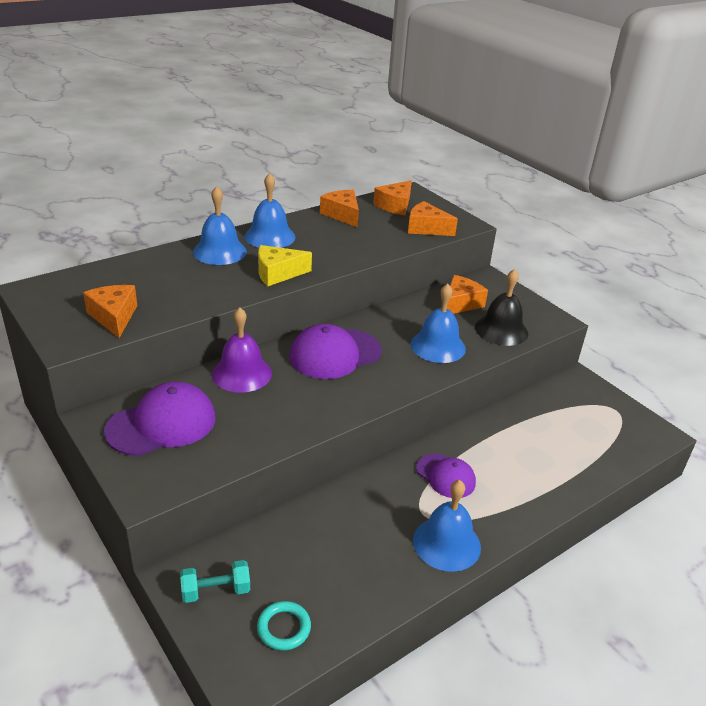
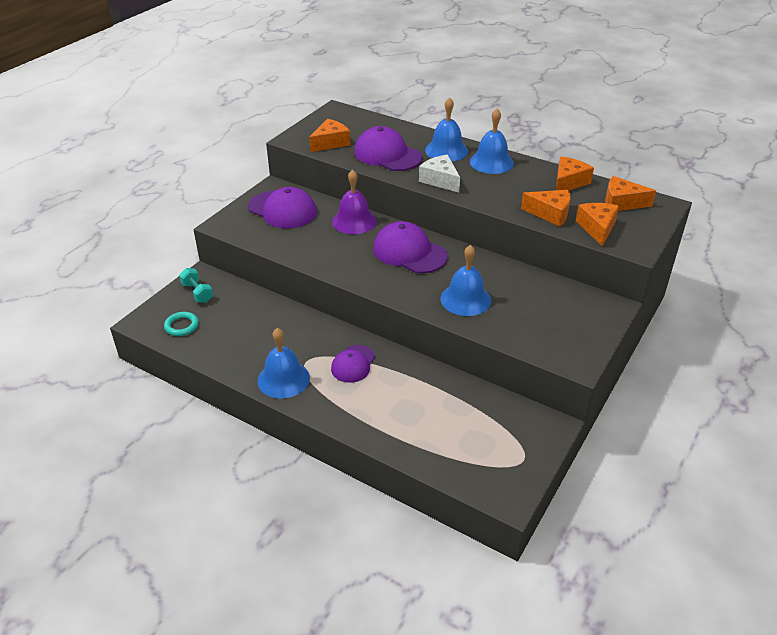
camera: 70 degrees right, 5 degrees up
yellow cheese [258,245,312,286] -> white cheese [419,155,460,193]
orange cheese [447,275,488,314] -> orange cheese moved to [521,190,571,226]
black bell [475,269,528,346] -> none
none -> purple cap [354,126,422,171]

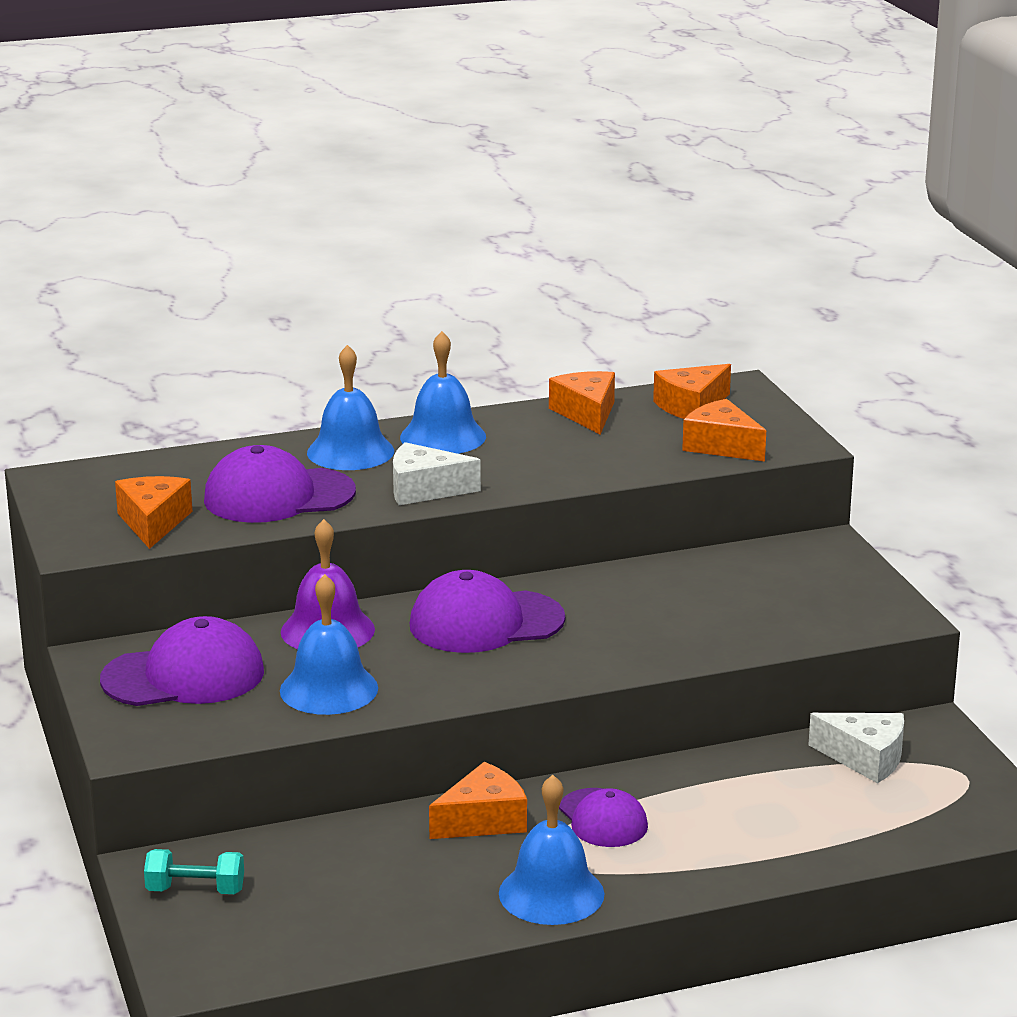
camera: 50 degrees left, 15 degrees down
turquoise ring [164,312,199,336] -> none
blue bell [440,245,491,316] -> blue bell moved to [280,574,378,715]
orange cheese [521,190,571,226] -> orange cheese moved to [429,762,527,839]
none -> white cheese [808,713,904,783]

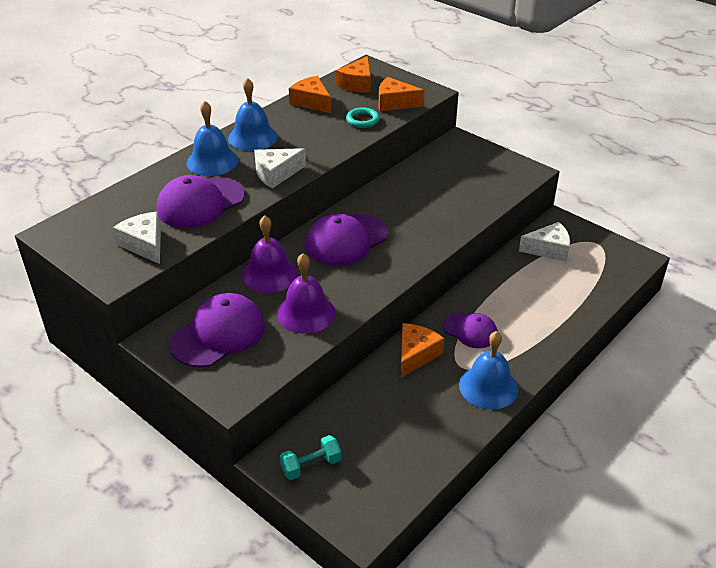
camera: 30 degrees left, 15 degrees up
orange cheese [115,476,192,549] -> white cheese [113,212,161,264]
blue bell [280,574,378,715] -> purple bell [277,253,335,334]
none -> turquoise ring [346,107,380,128]

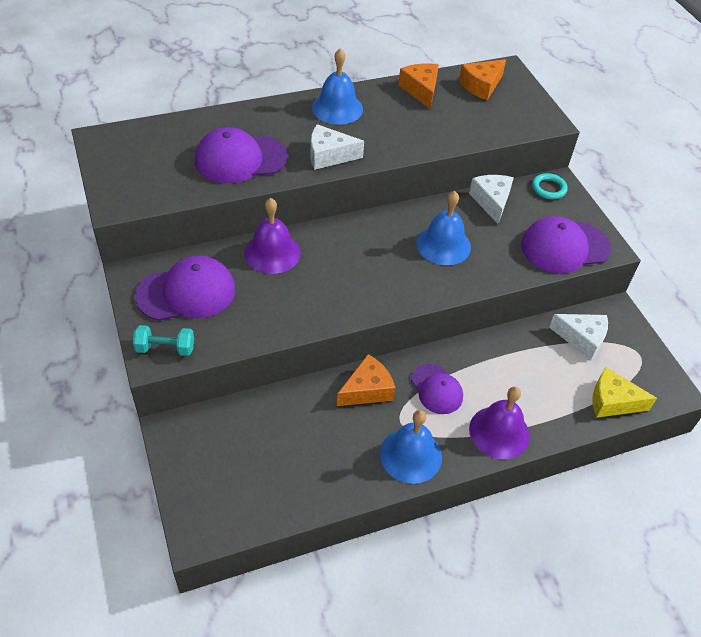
camera: 25 degrees right, 10 degrees up
white cheese [113,212,161,264] -> white cheese moved to [469,175,514,224]
blue bell [187,101,238,176] -> blue bell moved to [416,191,471,265]
purple bell [277,253,335,334] -> purple bell moved to [469,387,530,459]
turquoise dumbbell [280,435,341,480] -> turquoise dumbbell moved to [133,325,194,356]
purple cap [305,214,388,266] -> purple cap moved to [521,216,611,274]
turquoise ring [346,107,380,128] -> turquoise ring moved to [532,173,568,199]
orange cheese [379,77,425,111] -> none
none -> yellow cheese [592,367,657,418]

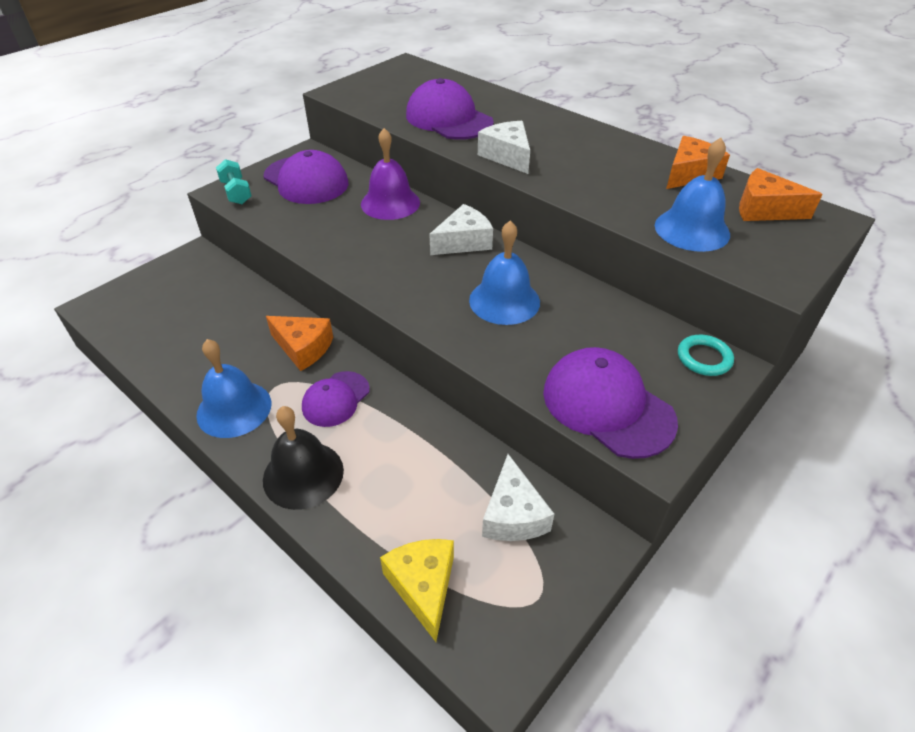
camera: 65 degrees right, 5 degrees down
blue bell [312,48,363,125] -> blue bell moved to [655,138,730,252]
white cheese [469,175,514,224] -> white cheese moved to [429,204,493,255]
purple bell [469,387,530,459] -> black bell [263,406,344,510]

